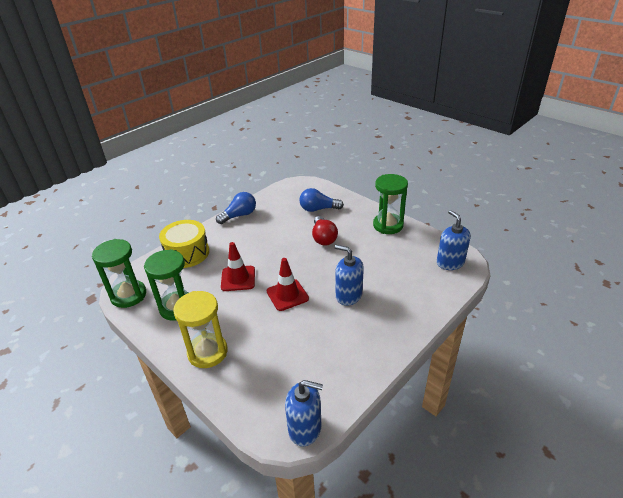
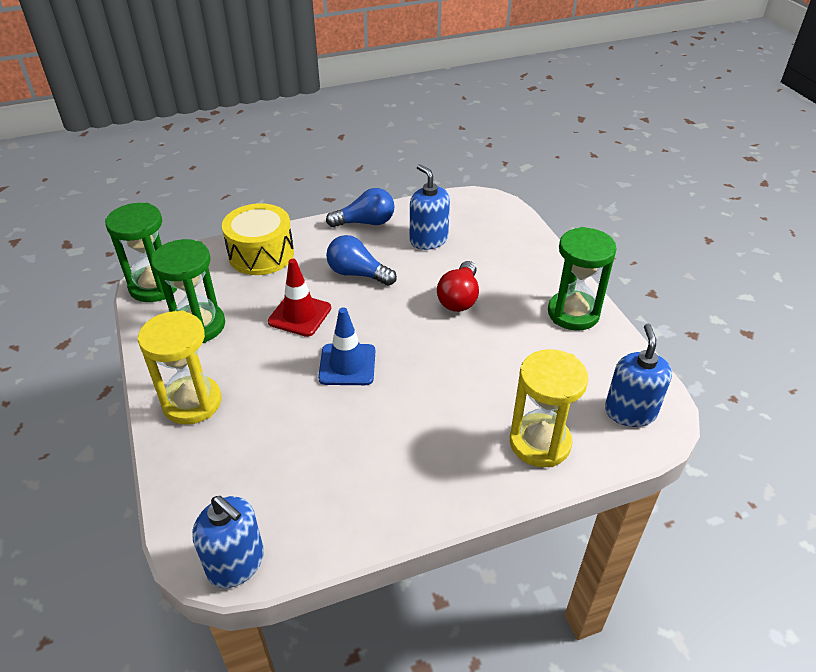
camera: 25 degrees right, 5 degrees up
red traffic cone [267,258,309,311] -> blue traffic cone [318,308,375,385]
blue light bulb [300,188,344,212] -> blue light bulb moved to [326,235,397,286]
blue soap dispenser [335,245,364,306] -> blue soap dispenser moved to [410,164,450,250]
none -> yellow hourglass [510,349,588,467]

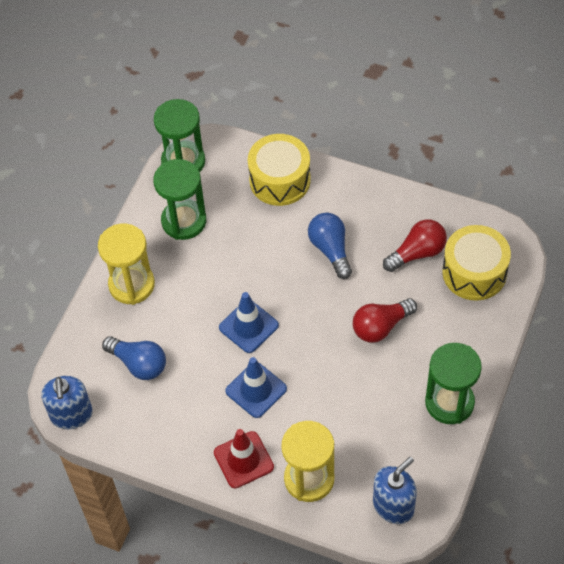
camera: 45 degrees right, 15 degrees up
red traffic cone [268,259,331,337] -> red traffic cone moved to [214,429,274,488]
blue light bulb [326,188,395,227] -> blue light bulb moved to [102,336,166,380]
blue soap dispenser [410,164,450,250] -> red light bulb [383,219,447,272]
none -> blue traffic cone [225,357,287,418]
none -> yellow drum [442,225,511,301]

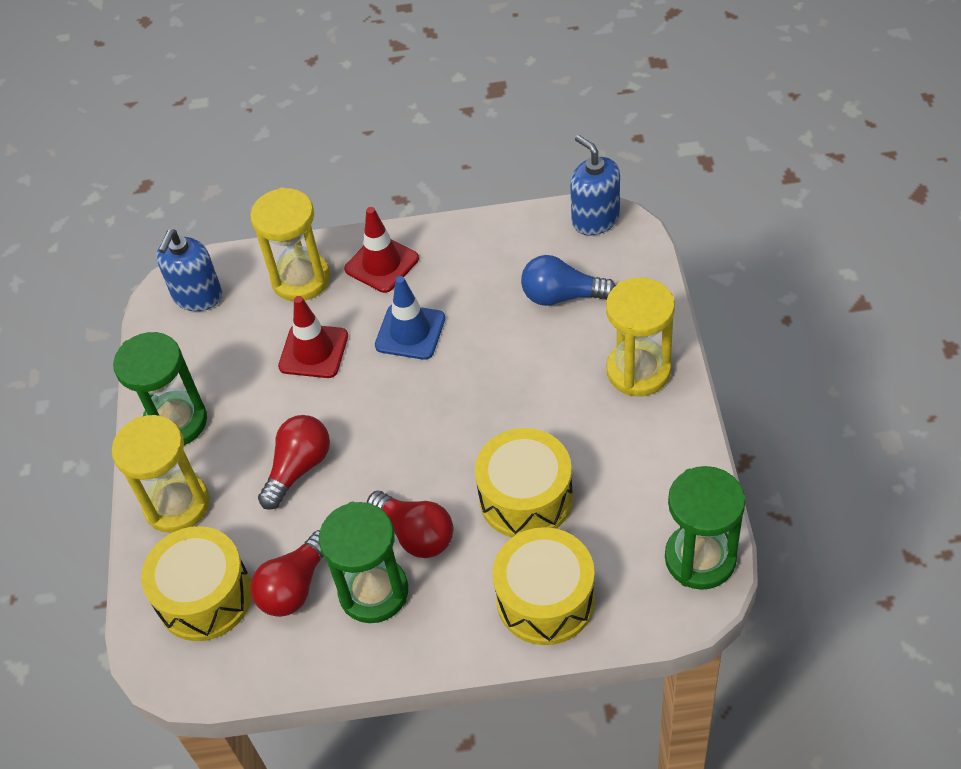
camera: 155 degrees right, 5 degrees down
green hourglass [153,159,206,240] -> green hourglass moved to [319,502,408,623]
blue traffic cone [219,292,279,353] -> none
blue light bulb [308,213,352,279] -> red light bulb [367,491,453,558]
none -> yellow hourglass [112,415,210,533]
none -> red traffic cone [278,296,348,378]
none -> yellow drum [475,428,573,537]

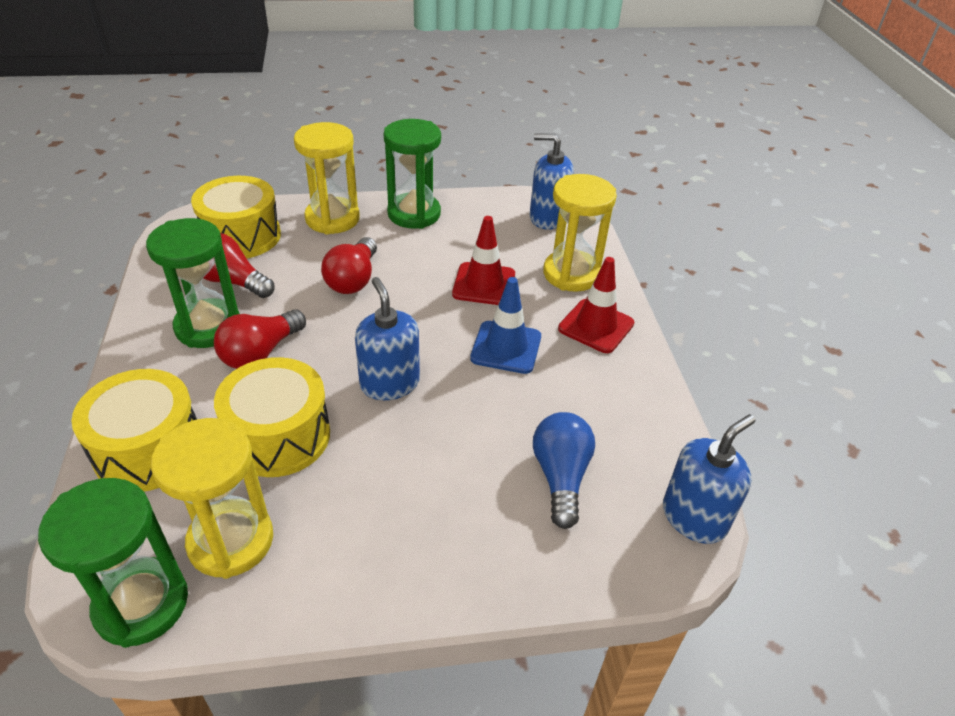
camera: 80 degrees right, 10 degrees down
red light bulb [258,415,330,510] -> red light bulb turned 75 degrees clockwise [321,237,377,294]
yellow hourglass [606,278,675,396] -> yellow hourglass moved to [151,418,273,579]
none -> blue soap dispenser [355,277,420,400]

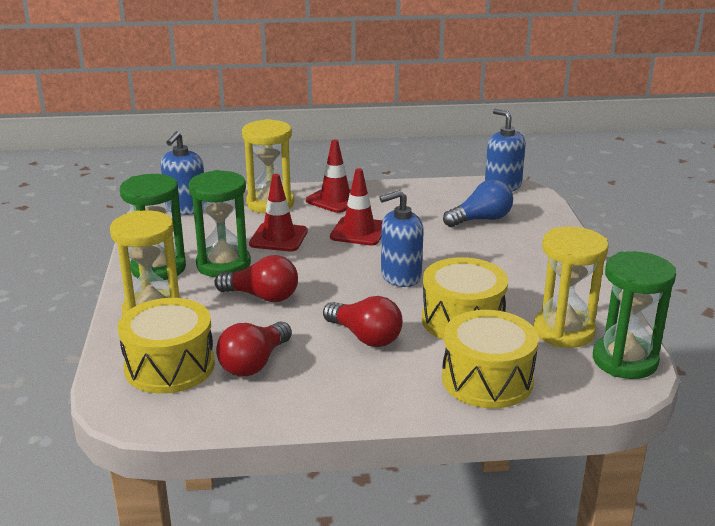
camera: 85 degrees left, 15 degrees down
green hourglass [146,218,239,348] -> green hourglass moved to [188,170,251,277]
blue traffic cone [470,277,541,374] -> red traffic cone [330,168,382,246]
blue light bulb [533,412,595,529] -> blue light bulb turned 150 degrees clockwise [443,179,513,227]

